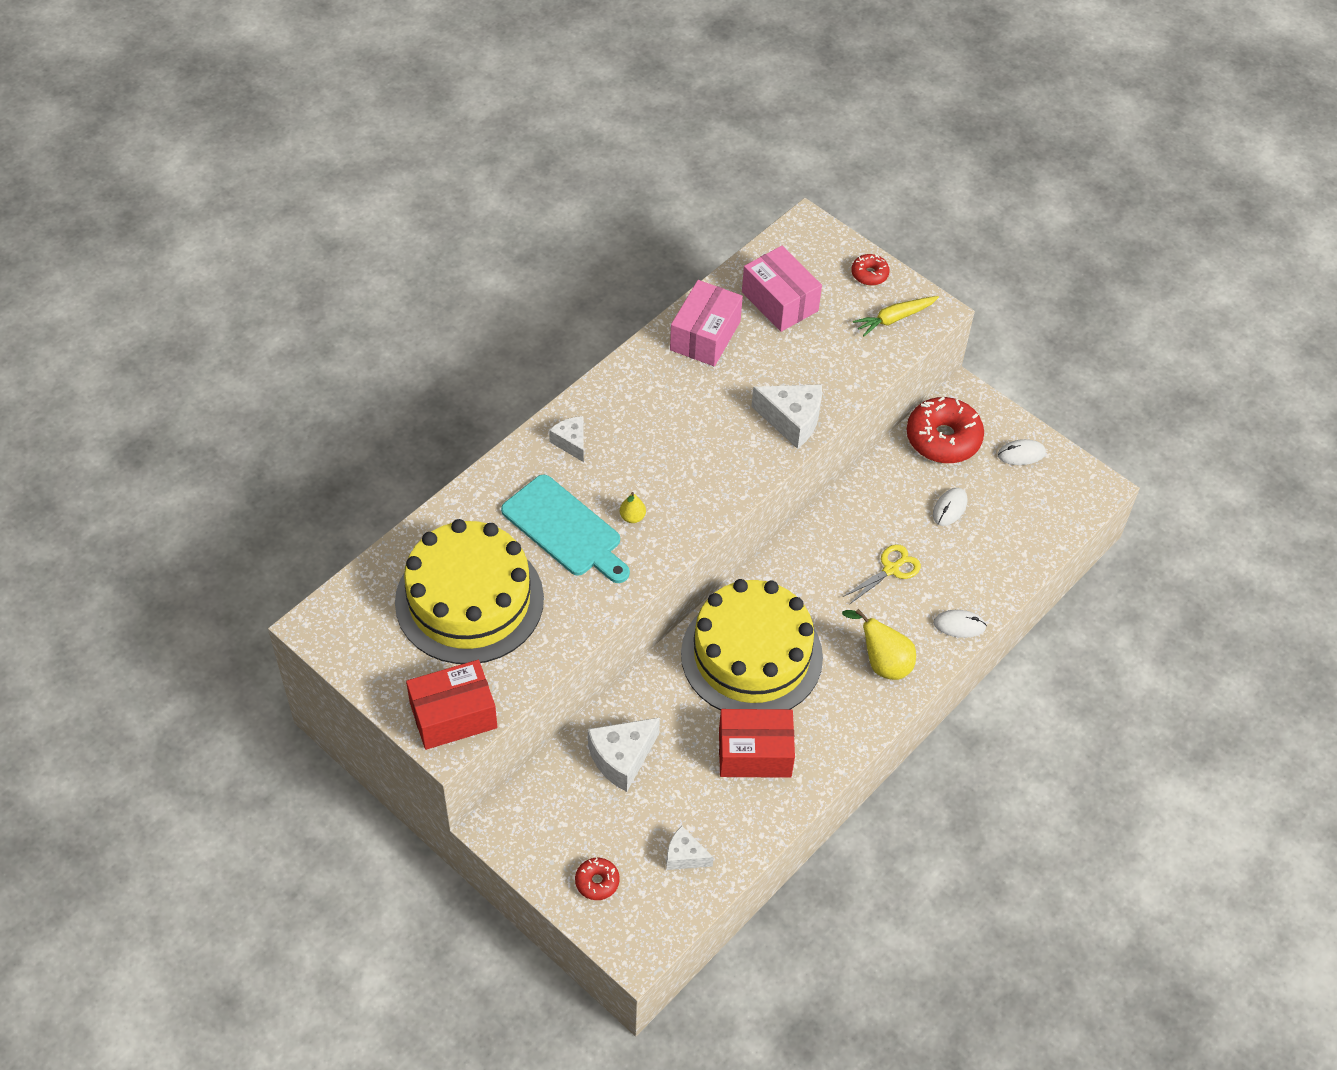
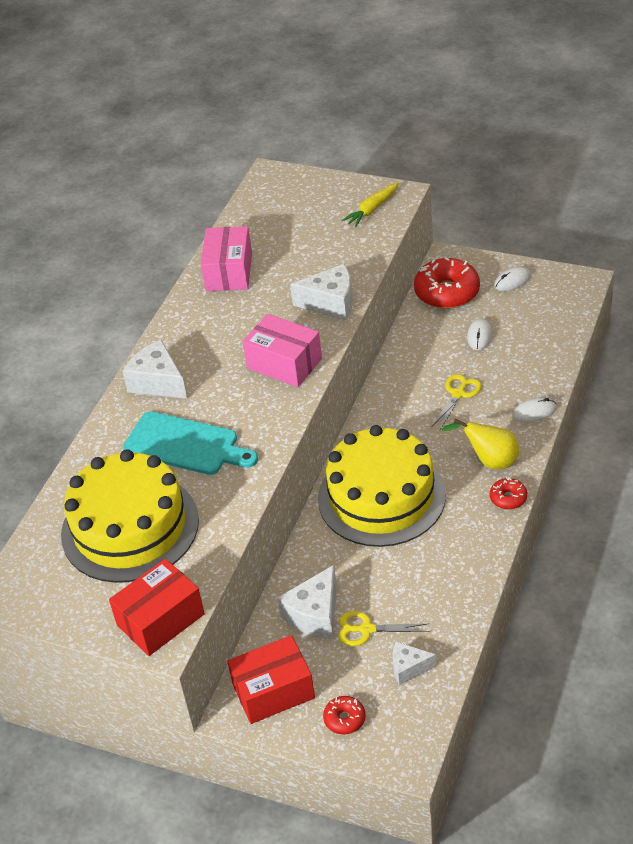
camera: 15 degrees left, 10 degrees down
white cheese [549,416,584,462] -> white cheese [122,340,187,399], size x1.63
yellow pear [620,492,646,523] -> none
red box [719,709,795,778] -> red box moved to [227,635,315,724]
pink box [742,246,822,332] -> pink box moved to [243,314,322,387]
red donut [851,254,889,286] -> red donut moved to [490,477,527,510]
none -> yellow scissors [339,611,429,646]

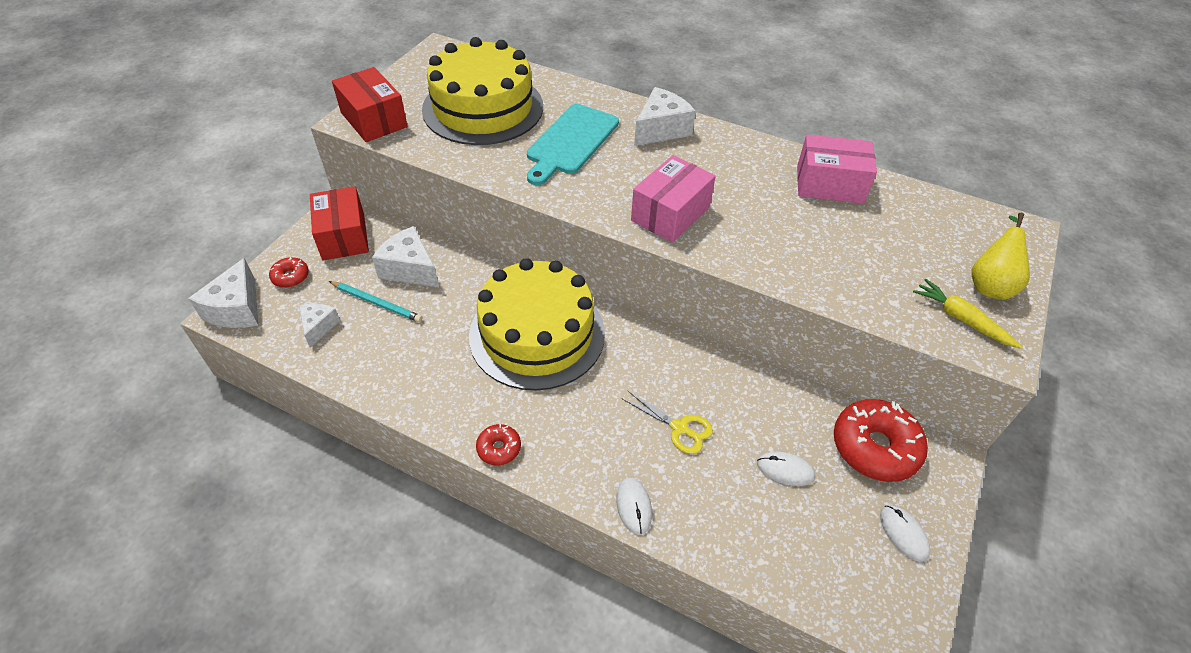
camera: 90 degrees right, 5 degrees up
white cheese [290,264,352,320] -> white cheese moved to [188,258,258,328]
yellow scissors [339,611,429,646] -> turquoise pencil [329,281,422,322]
yellow pear [442,419,519,469] -> yellow pear moved to [972,213,1030,300]

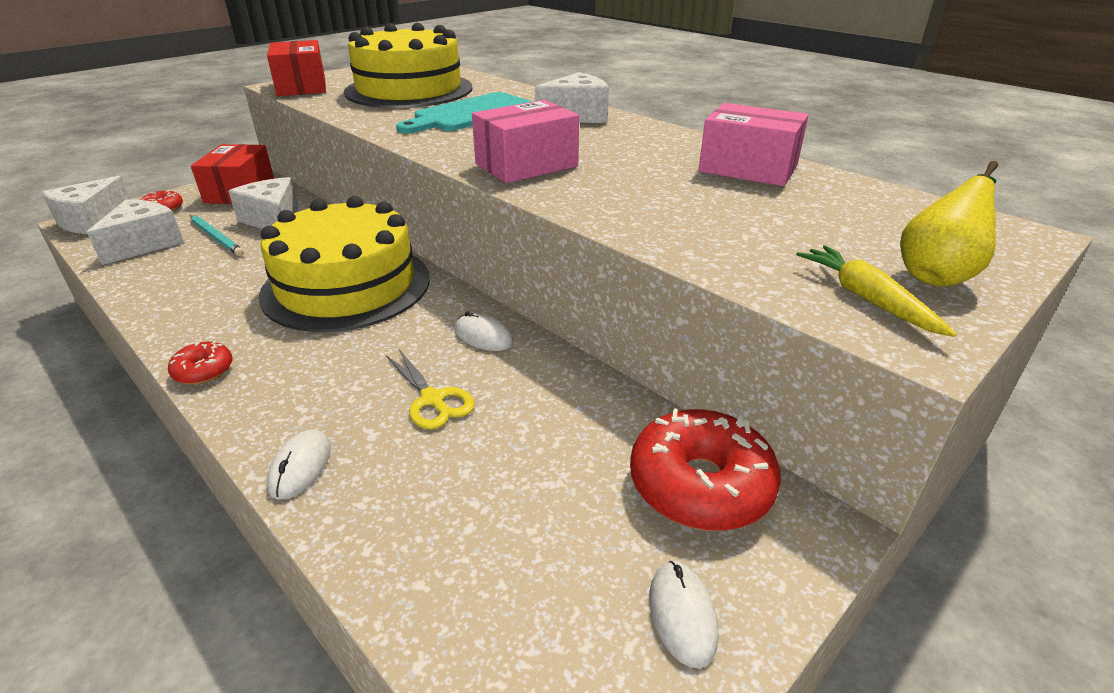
camera: 20 degrees right, 15 degrees down
white cheese [299,303,340,348] -> white cheese [87,199,184,265], size x1.63
white mouse [757,452,815,486] -> white mouse moved to [455,311,513,351]

